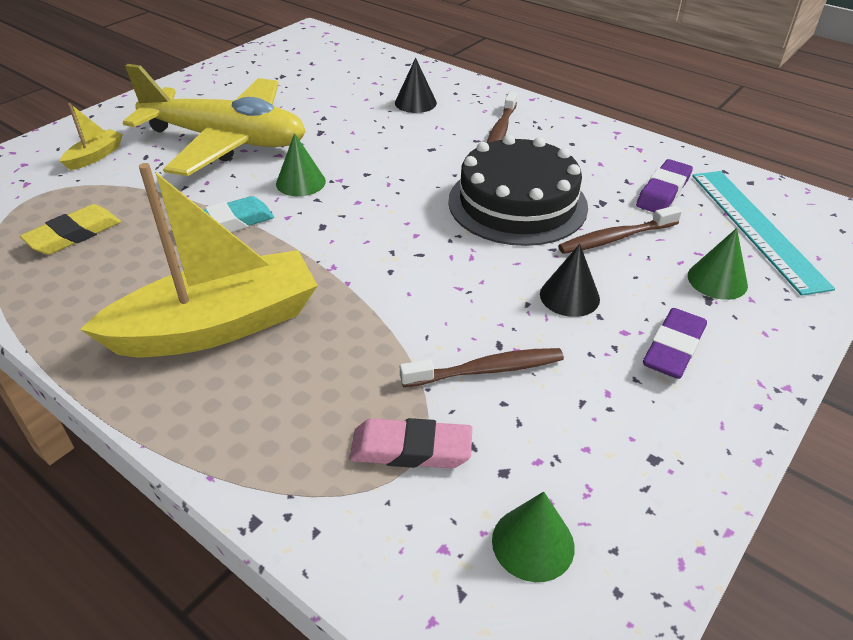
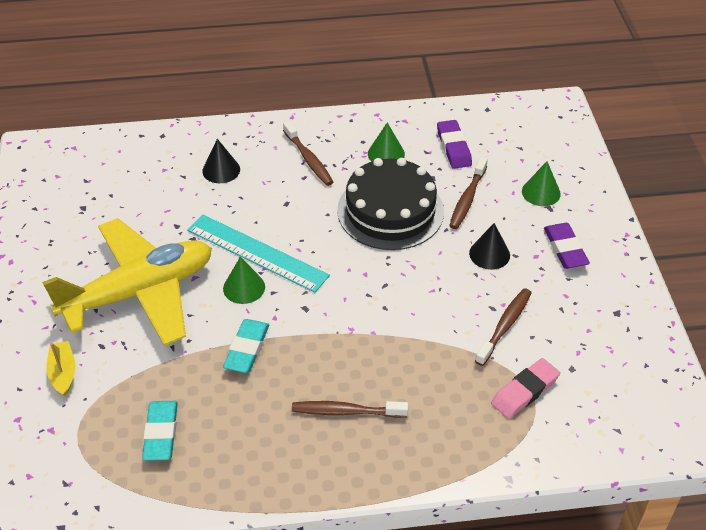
camera: 45 degrees left, 5 degrees up
yellow eraser [20,204,121,255] -> turquoise eraser [142,401,178,461]
yellow boat [80,163,318,357] -> brown toothbrush [292,401,408,418]
green cone [492,492,575,582] -> green cone moved to [368,123,405,162]
turquoise ruler [692,171,835,296] -> turquoise ruler moved to [187,215,330,293]

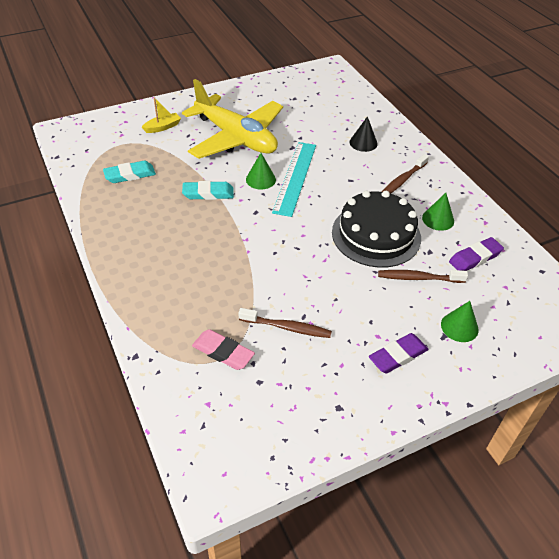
camera: 70 degrees right, 0 degrees up
brown toothbrush [292,401,408,418] -> none
black cone [469,223,510,270] -> none

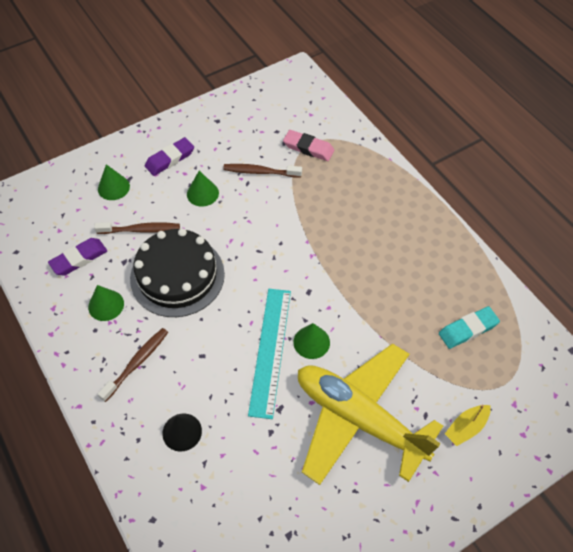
camera: 175 degrees right, 10 degrees up
turquoise eraser [182,181,234,200] -> none
none -> green cone [187,171,219,207]

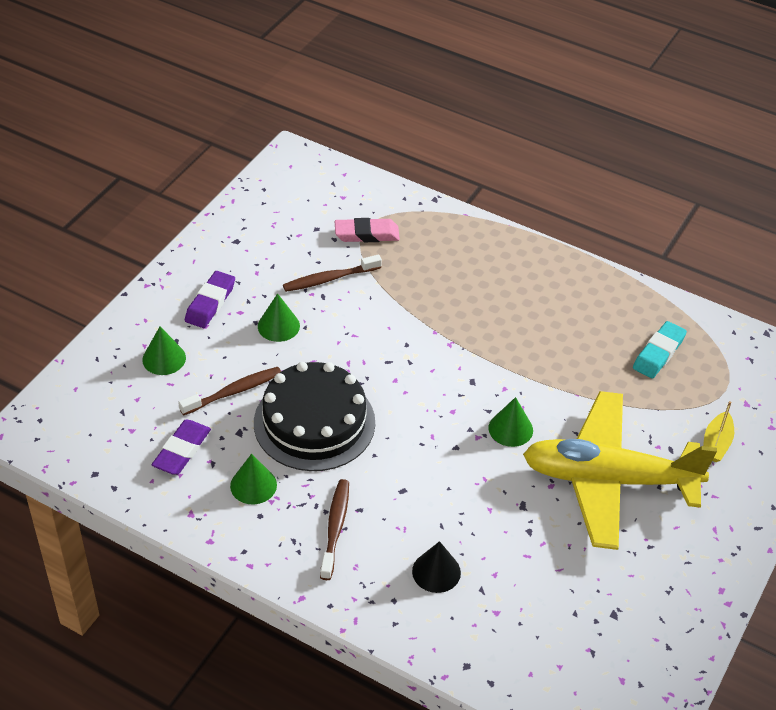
camera: 30 degrees left, 10 degrees down
turquoise ruler [248,289,291,419] -> none

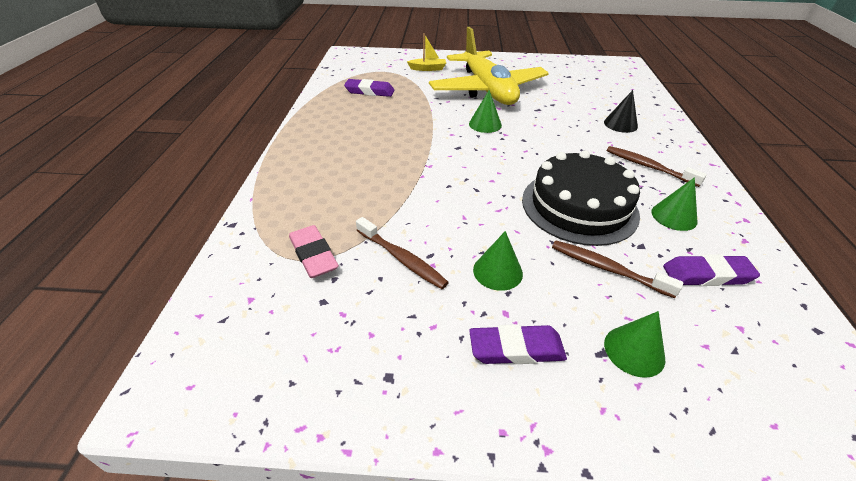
camera: 115 degrees left, 5 degrees down
brown toothbrush [320,479,349,580] -> brown toothbrush turned 60 degrees clockwise [607,146,707,187]
turquoise eraser [633,321,687,378] -> purple eraser [344,79,395,97]

